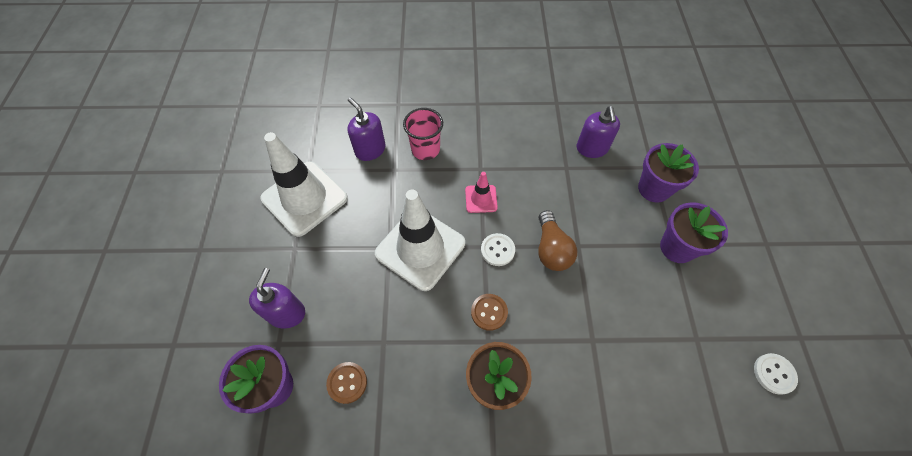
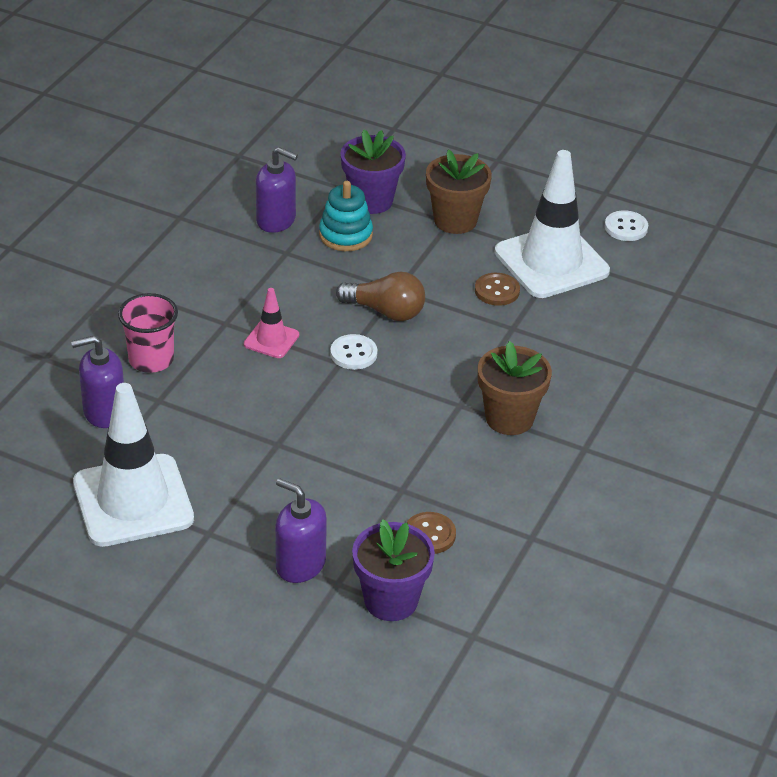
camera: 65 degrees left, 20 degrees down
white traffic cone [375,190,465,291] -> white traffic cone moved to [495,150,610,298]
brown button [471,294,508,331] -> brown button moved to [475,273,520,306]
purple flower pot [660,202,728,263] -> brown flower pot [426,149,492,234]
none -> turquoise stacking toy [319,181,373,251]

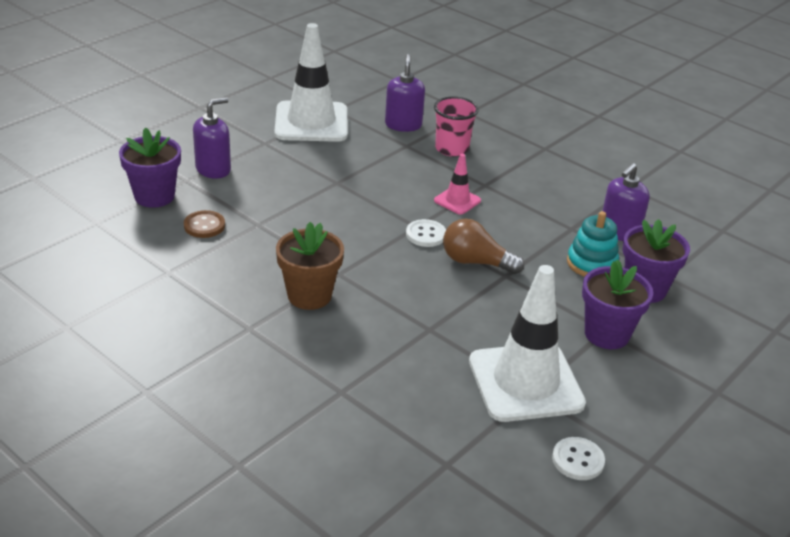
camera: 105 degrees right, 5 degrees down
brown light bulb [336,272,425,321] -> brown light bulb turned 75 degrees clockwise [443,219,524,274]
brown flower pot [426,149,492,234] -> purple flower pot [582,259,653,349]
brown button [475,273,520,306] -> none

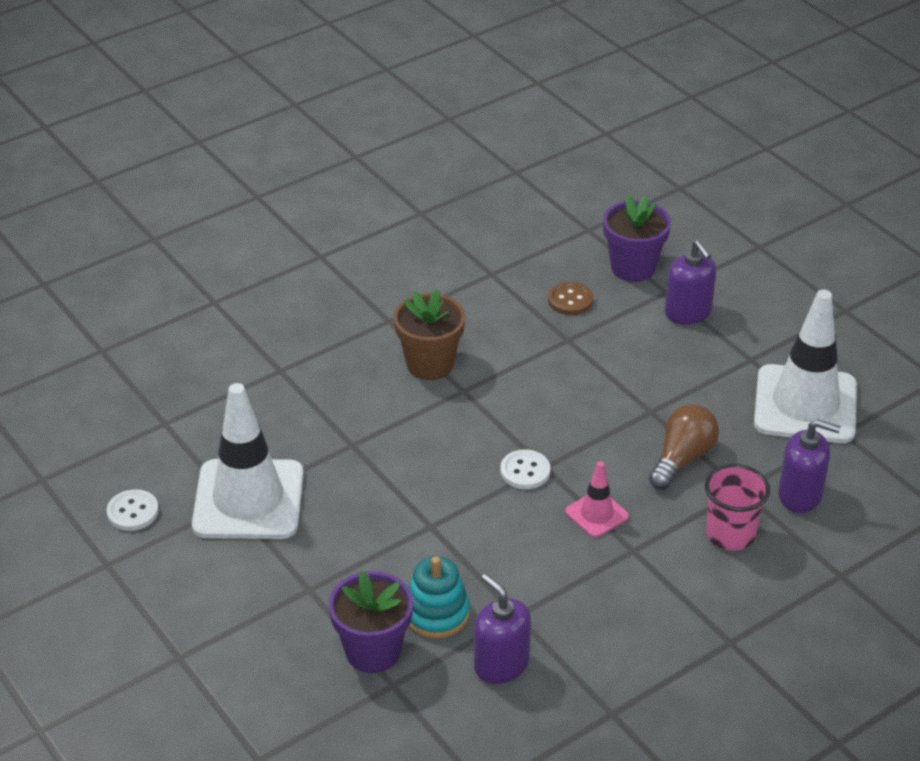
camera: 105 degrees right, 5 degrees up
brown light bulb [443,219,524,274] -> brown light bulb moved to [649,404,719,489]
purple flower pot [582,259,653,349] -> none

